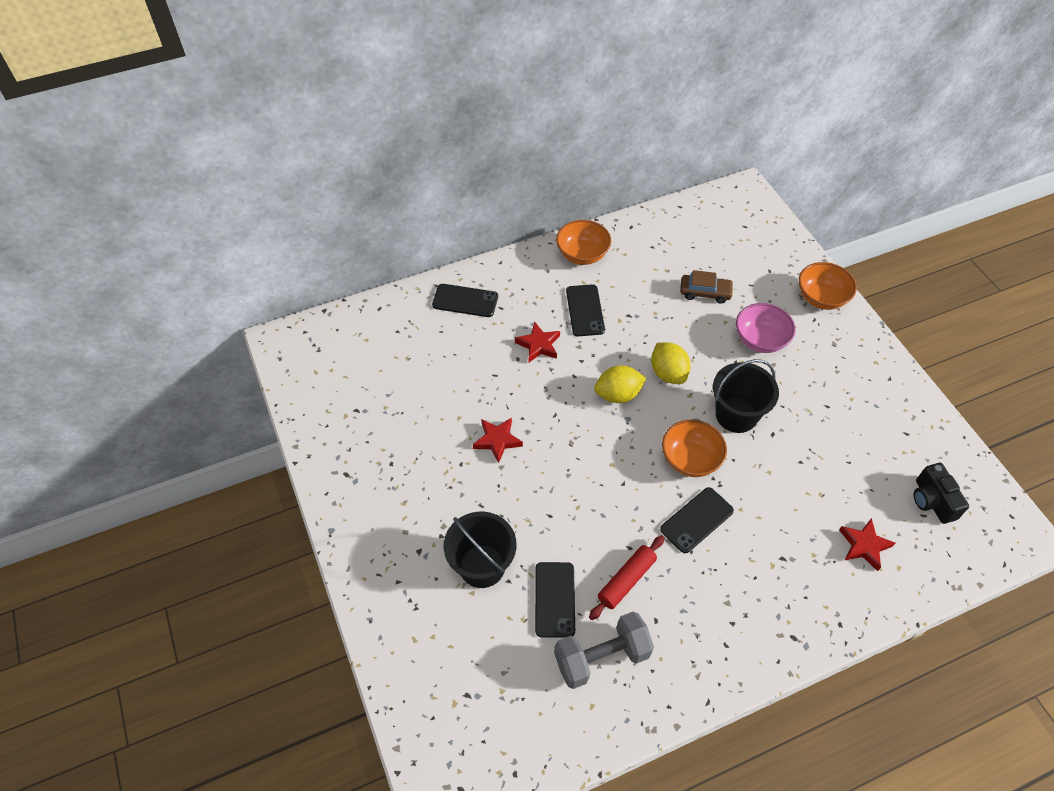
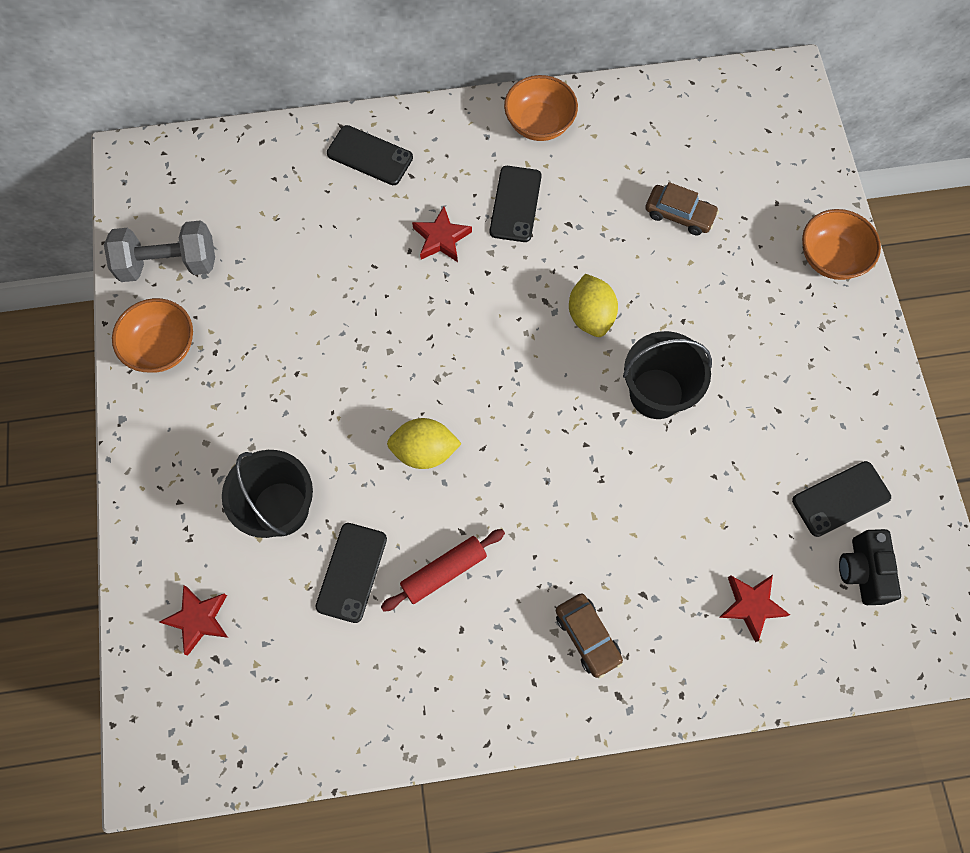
camera: 15 degrees right, 15 degrees up
red star [473,418,523,463] -> red star moved to [160,585,228,656]
grey dumbbell [554,611,654,689] -> grey dumbbell moved to [104,220,215,282]
yellow lemon [594,365,647,403] -> yellow lemon moved to [387,418,462,469]
black phone [660,487,734,553] -> black phone moved to [792,461,891,537]
orange bowl [662,420,727,477] -> orange bowl moved to [112,298,193,373]
pink bowl [736,303,795,353] -> none
none -> brown car [556,593,623,679]

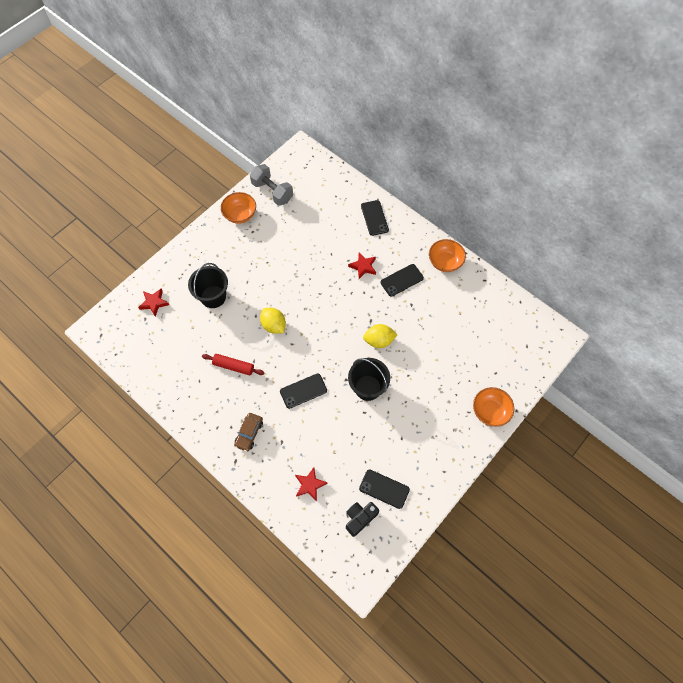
camera: 50 degrees right, 5 degrees down
black phone [316,523,387,623] -> black phone moved to [280,374,327,409]
yellow lemon [569,274,618,337] -> yellow lemon turned 45 degrees clockwise [363,324,398,348]
brown car [645,182,719,235] -> none

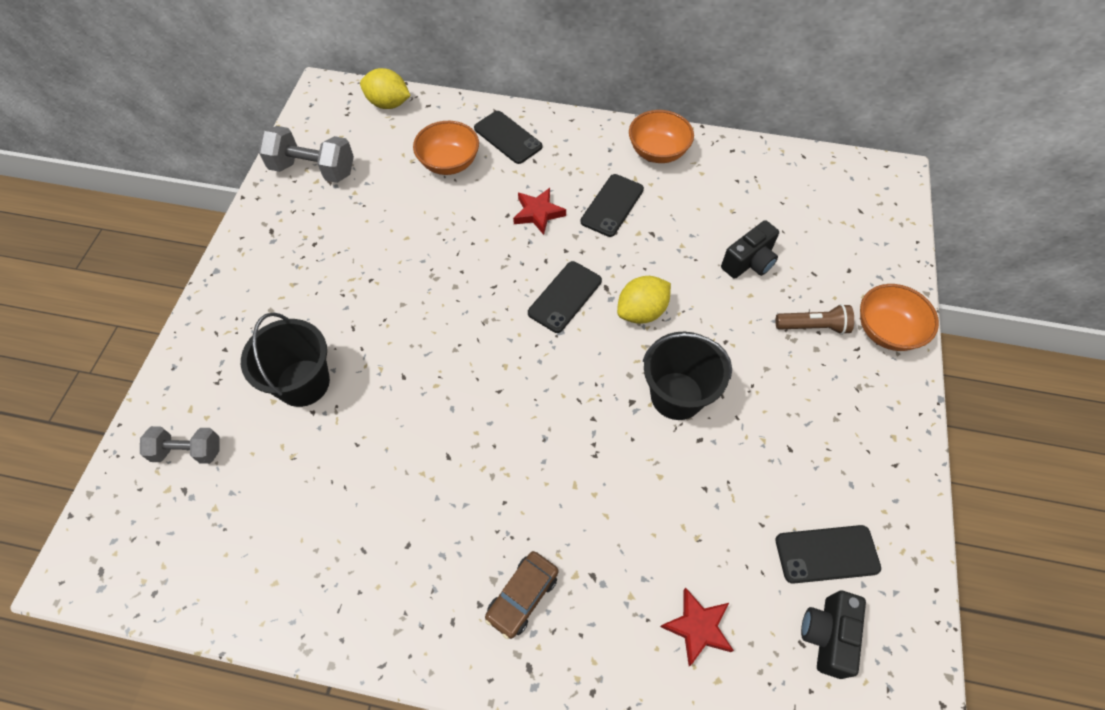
camera: 30 degrees left, 5 degrees down
red star [138,289,169,316] -> grey dumbbell [140,426,220,464]
red rolling pin [202,354,265,376] -> none
orange bowl [221,192,256,224] -> orange bowl moved to [413,121,479,175]
brown car [234,413,263,452] -> brown car turned 45 degrees clockwise [485,551,559,639]
yellow lemon [260,308,286,334] -> yellow lemon moved to [360,68,411,109]
black phone [280,374,327,409] -> black phone moved to [528,261,602,333]
none -> black camera [721,220,779,279]
none -> brown flashlight [775,304,854,335]

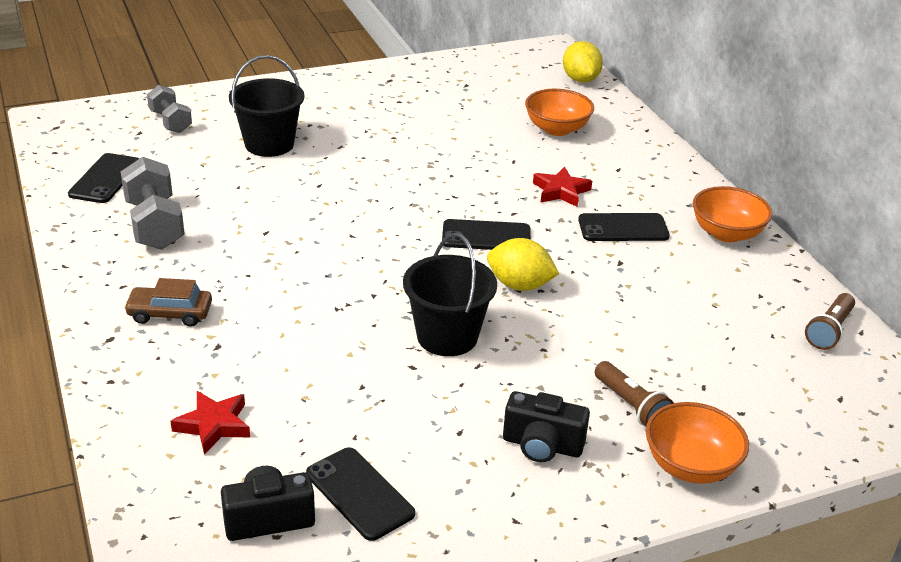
camera: 55 degrees right, 25 degrees down
grey dumbbell [259,126,354,183] -> grey dumbbell moved to [120,157,185,250]
black phone [474,111,542,164] -> black phone moved to [68,153,139,203]
black camera [721,220,779,279] -> black camera moved to [503,391,590,462]
none -> brown flashlight [805,293,855,350]

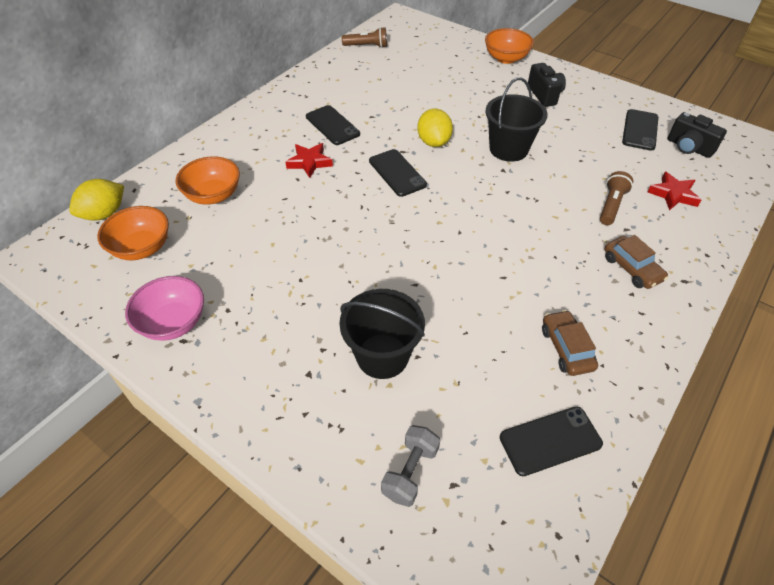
camera: 120 degrees left, 15 degrees up
grey dumbbell [120,157,185,250] -> brown car [542,310,598,376]
brown flashlight [595,361,673,426] -> brown flashlight moved to [600,171,633,225]
orange bowl [693,186,772,242] -> orange bowl moved to [97,206,169,260]
none -> pink bowl [125,276,204,341]

